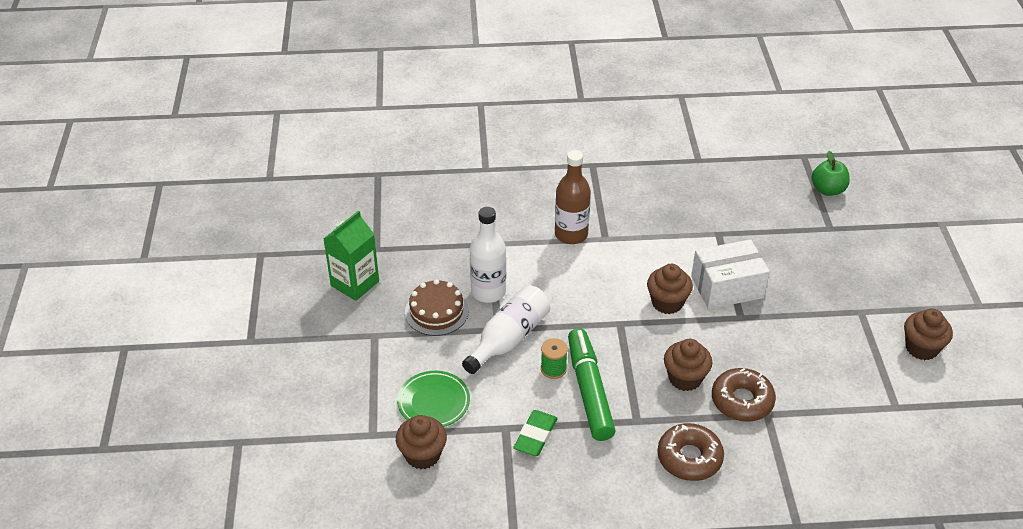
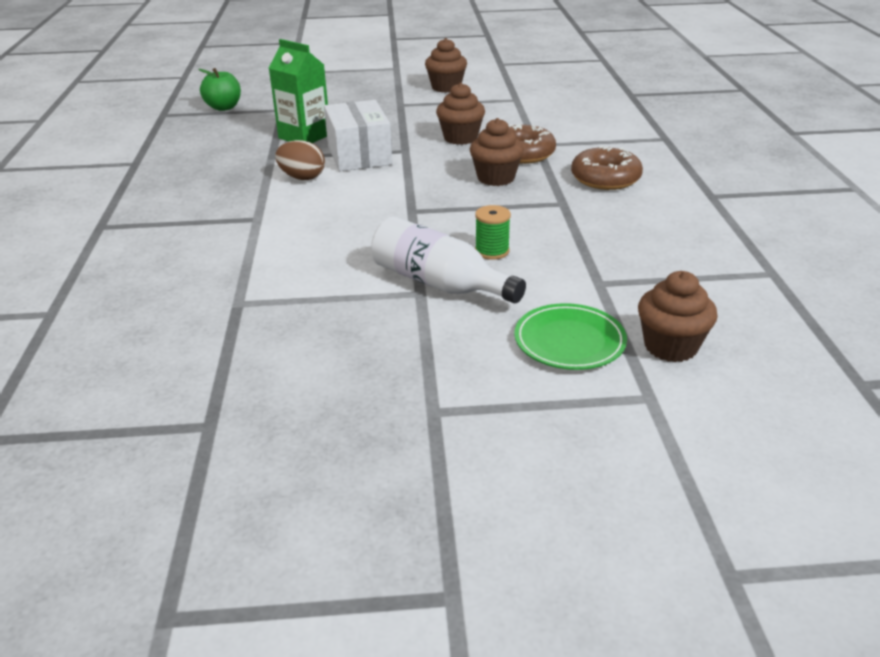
camera: 90 degrees left, 10 degrees down
green carton [324,210,379,301] -> green carton moved to [269,39,328,143]
brown cake [405,279,469,336] -> none
white bottle [470,207,506,303] -> none
green eraser [513,410,558,456] -> none
brown bottle [555,150,591,244] -> none
green marker [568,328,615,441] -> none
brown cupcake [647,264,693,314] -> brown cupcake moved to [436,82,485,145]
none -> brown egg [275,140,325,180]

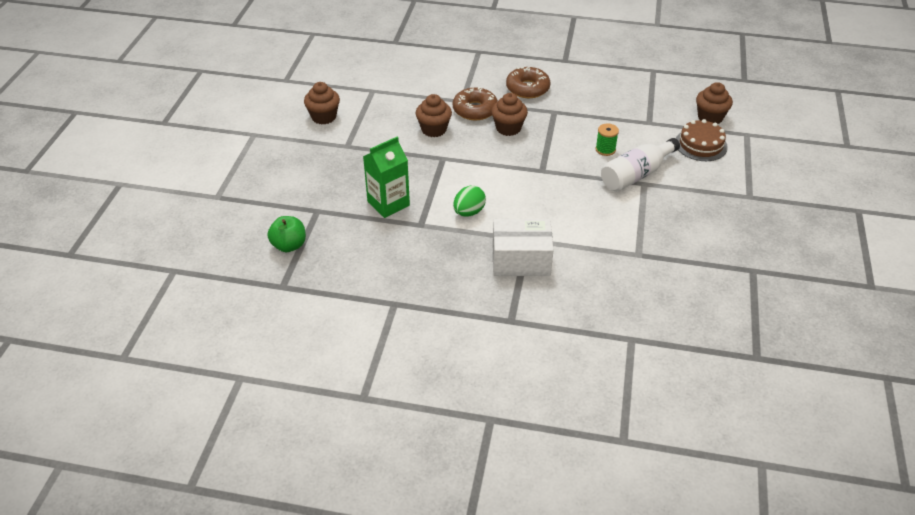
camera: 75 degrees left, 10 degrees up
brown egg [275,140,325,180] -> green egg [453,186,486,217]
white box [324,100,392,171] -> white box moved to [492,219,554,276]
green plate [514,303,627,370] -> brown cake [676,119,728,161]

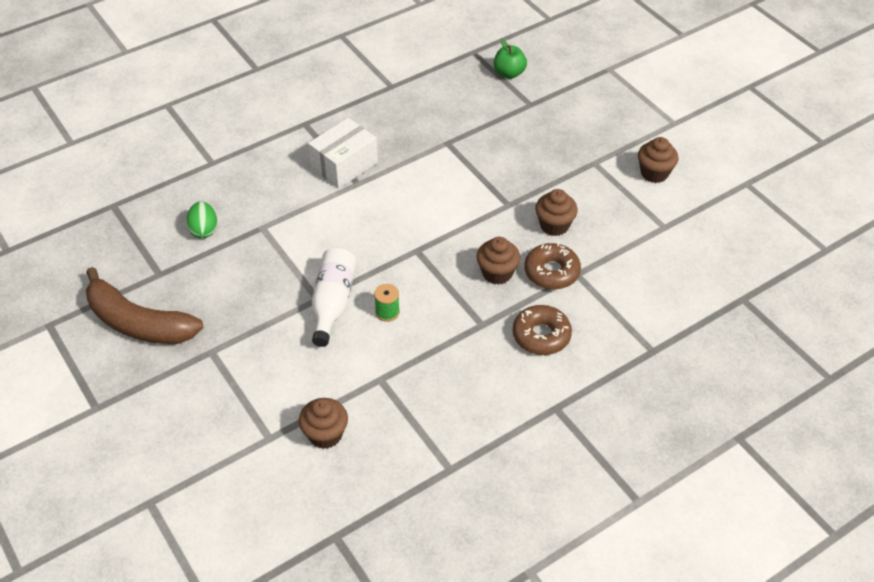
camera: 135 degrees right, 5 degrees up
green carton [363,137,410,218] -> none
green egg [453,186,486,217] -> green egg moved to [186,201,217,239]
brown cake [676,119,728,161] -> none
none -> brown banana [86,267,203,344]

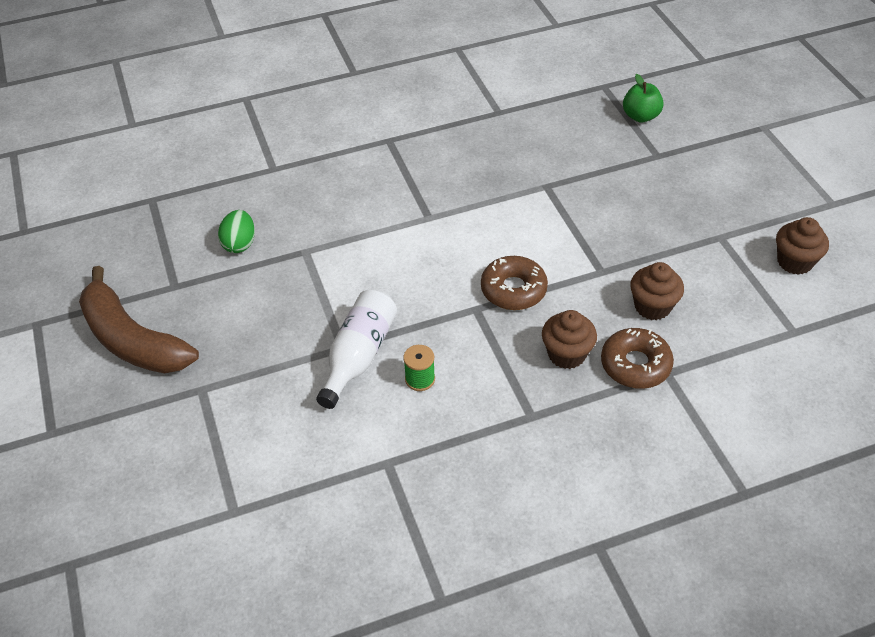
camera: 15 degrees right, 0 degrees up
brown cupcake [299,398,348,449] -> none
white box [308,118,378,189] -> none
brown donut [513,305,572,355] -> brown donut moved to [481,256,548,310]

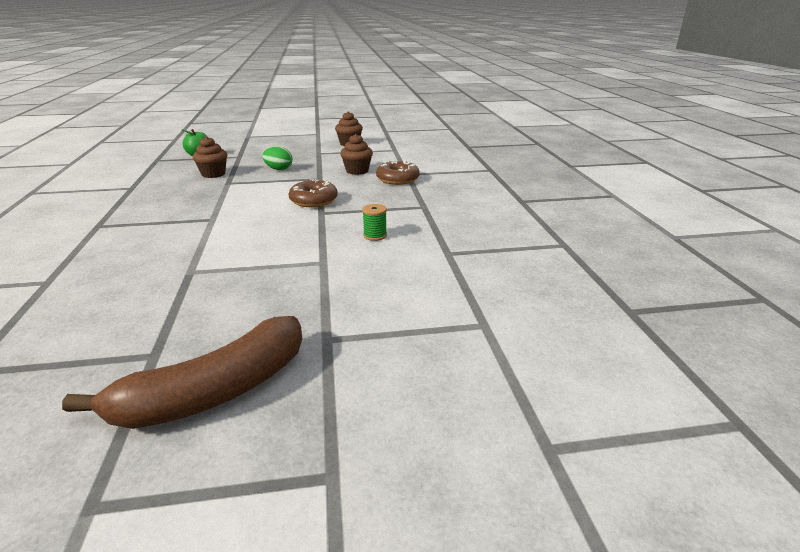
camera: 80 degrees left, 20 degrees down
green egg [218,210,255,253] -> green egg moved to [262,146,292,170]
white bottle [316,290,397,409] -> none
brown cupcake [542,310,597,369] -> brown cupcake moved to [193,136,227,178]

